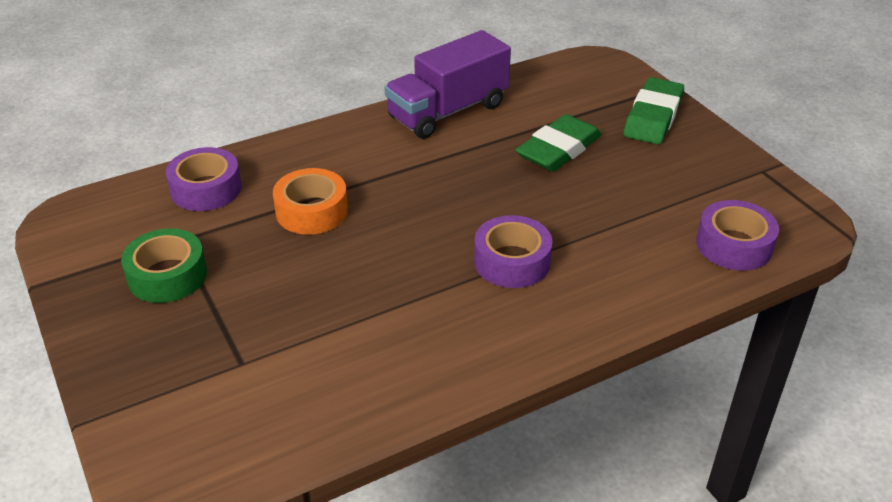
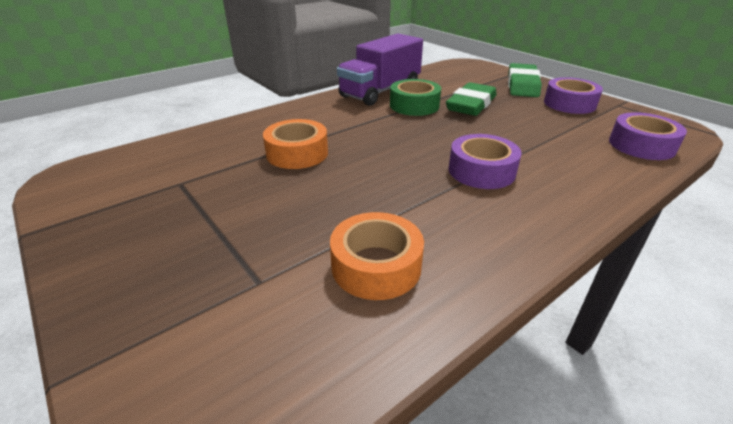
camera: 10 degrees left, 5 degrees down
green tape [121,229,207,303] -> green tape moved to [390,79,441,116]
purple tape [166,147,242,211] -> purple tape moved to [544,77,603,114]
none -> orange tape [330,212,424,300]

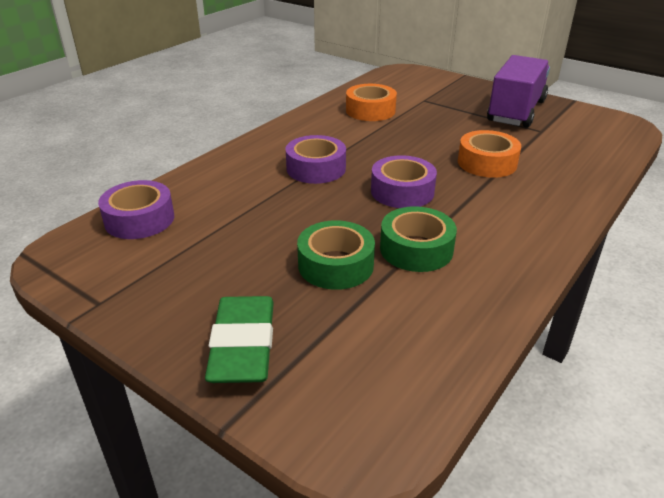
camera: 165 degrees right, 0 degrees up
purple truck [337,33,423,106] -> purple truck moved to [487,55,550,128]
green eraser [446,82,496,116] -> green tape [297,220,375,290]
purple tape [544,77,603,114] -> purple tape moved to [371,155,437,208]

